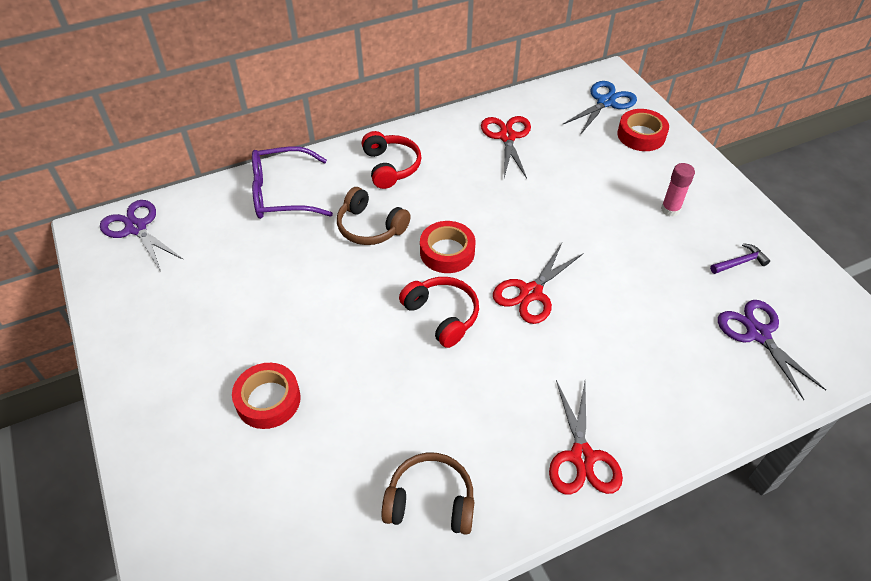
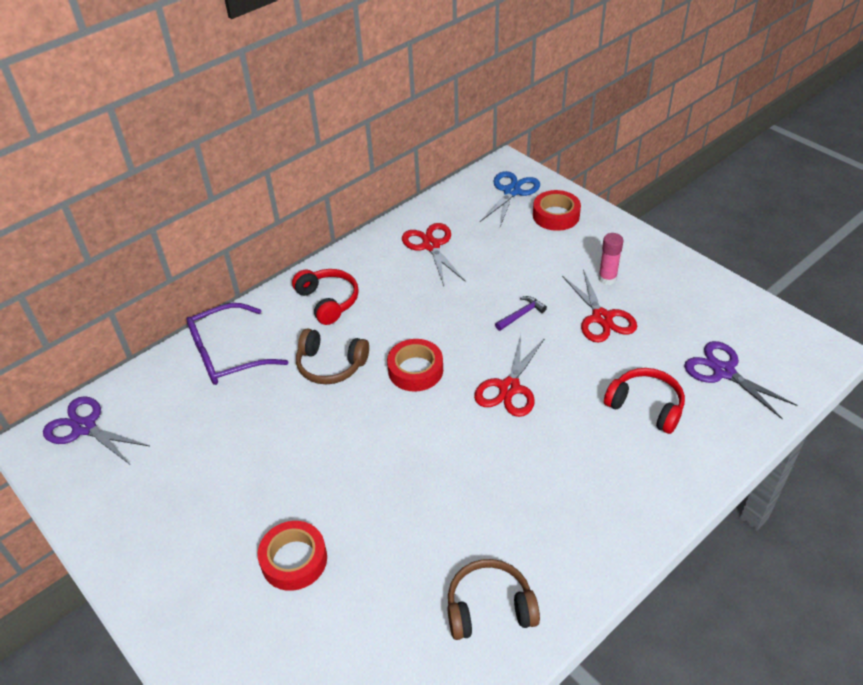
camera: 15 degrees left, 5 degrees down
red headphones [399,277,479,348] -> red headphones moved to [604,368,685,434]
red scissors [549,380,623,494] -> red scissors moved to [562,269,637,342]
purple hammer [710,243,770,274] -> purple hammer moved to [495,296,547,331]

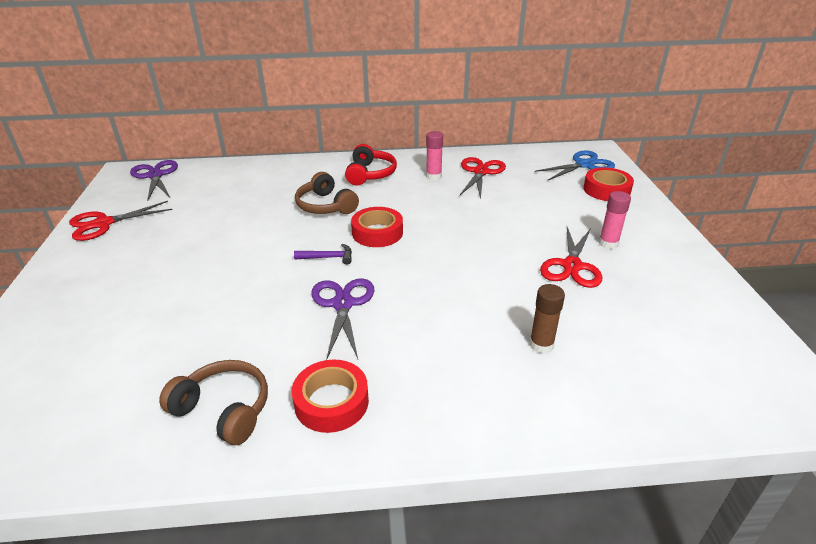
camera: 35 degrees right, 10 degrees down
purple glasses [186,303,288,385] -> none
red tape [258,521,327,591] -> red tape moved to [292,359,369,433]
red scissors [474,334,545,417] -> red scissors moved to [69,201,173,241]
purple hammer [495,296,547,331] -> purple hammer moved to [294,244,352,265]
red headphones [604,368,685,434] -> brown glue stick [529,284,565,354]
purple scissors [684,341,798,420] -> purple scissors moved to [311,278,374,360]
none -> pink glue stick [426,131,443,180]

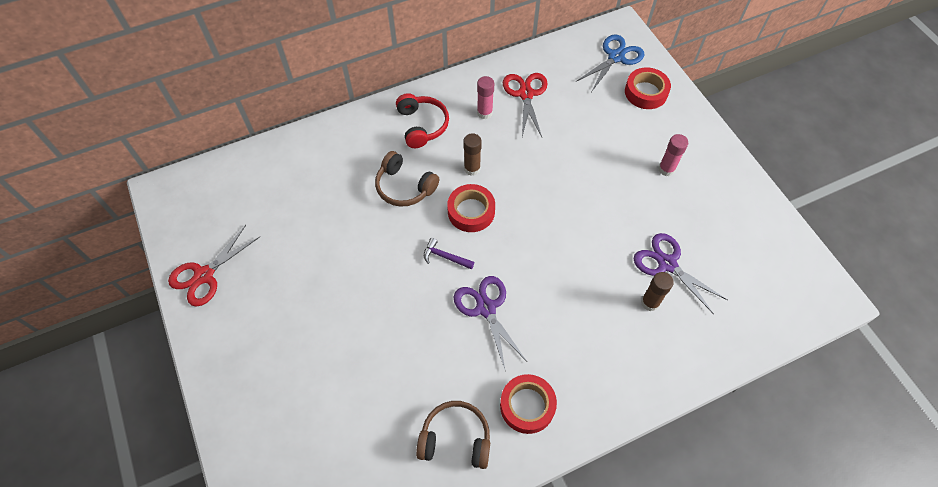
camera: 20 degrees left, 25 degrees up
purple scissors [130,160,178,201] -> purple scissors moved to [633,233,728,314]
purple hammer [294,244,352,265] -> purple hammer turned 135 degrees counterclockwise [424,238,474,270]
red scissors [540,227,603,288] -> none
none -> brown glue stick [464,133,482,176]

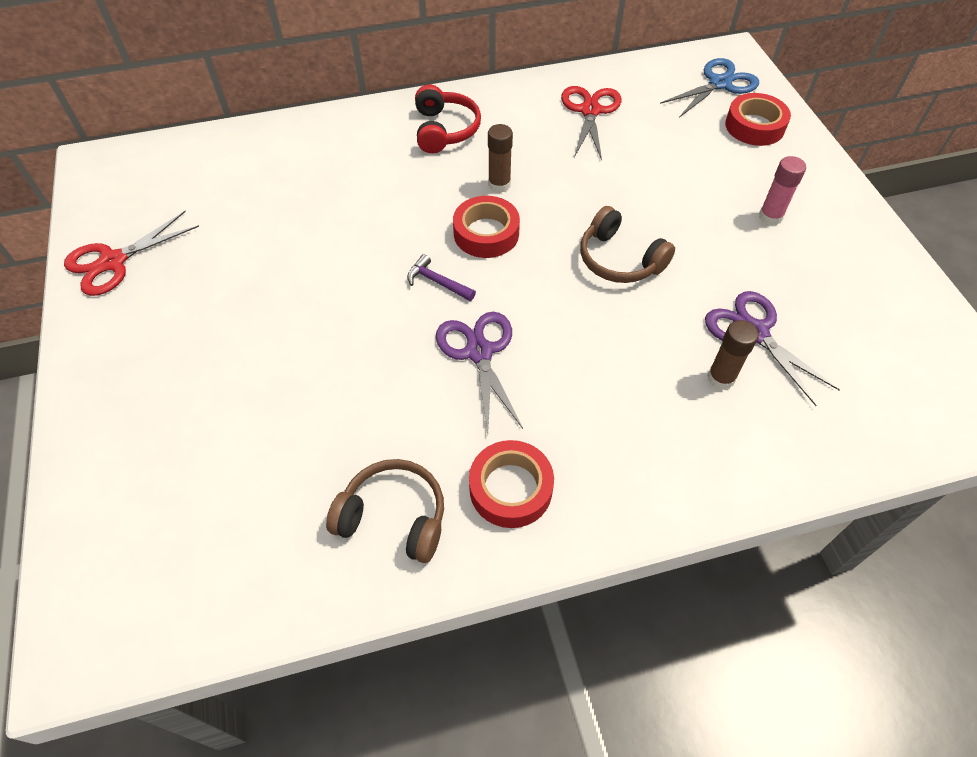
camera: 10 degrees right, 5 degrees down
brown headphones [375,151,439,207] -> brown headphones moved to [580,206,675,283]
pink glue stick [477,76,494,119] -> none

